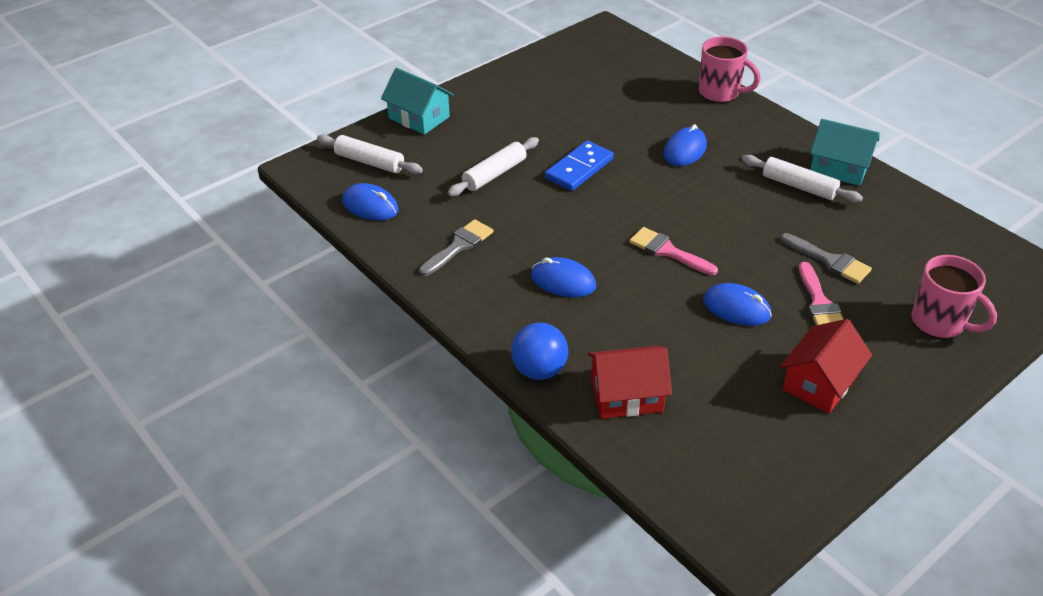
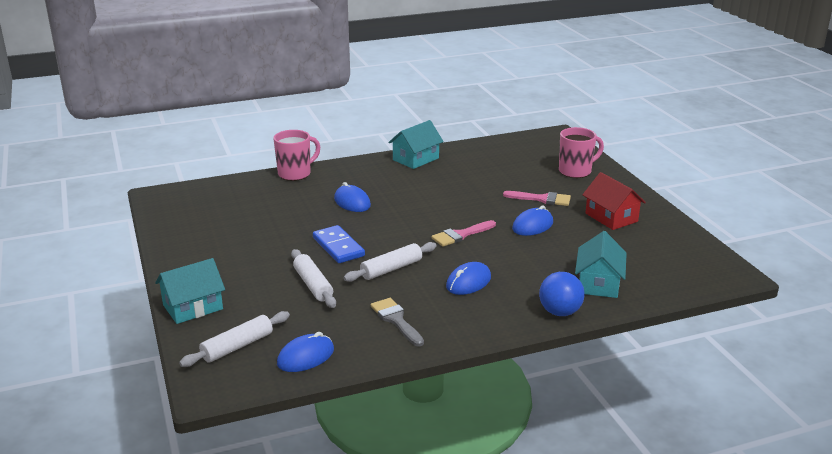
camera: 70 degrees left, 15 degrees down
red house [588,346,672,419] -> turquoise house [575,231,627,298]
white rolling pin [742,155,863,203] -> white rolling pin moved to [344,242,437,282]
grey brush [780,233,872,284] -> none

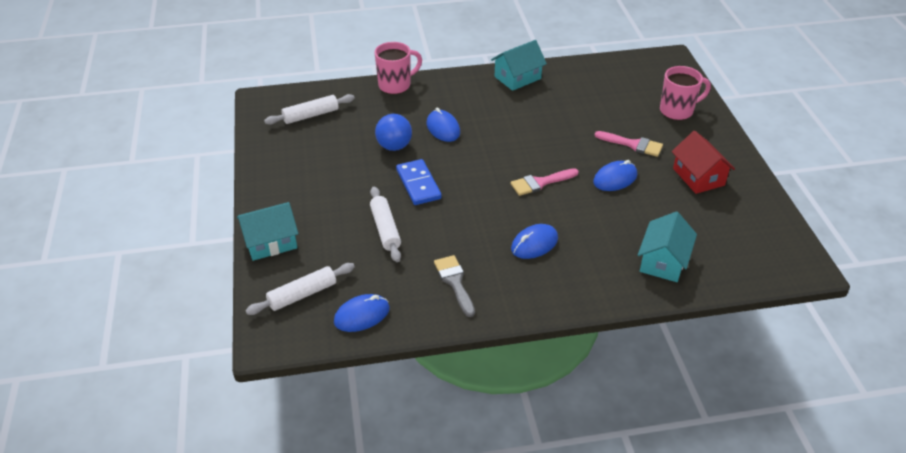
camera: 10 degrees right, 15 degrees up
white rolling pin [344,242,437,282] -> white rolling pin moved to [264,94,355,125]
blue ball [539,272,585,316] -> blue ball moved to [375,114,412,151]

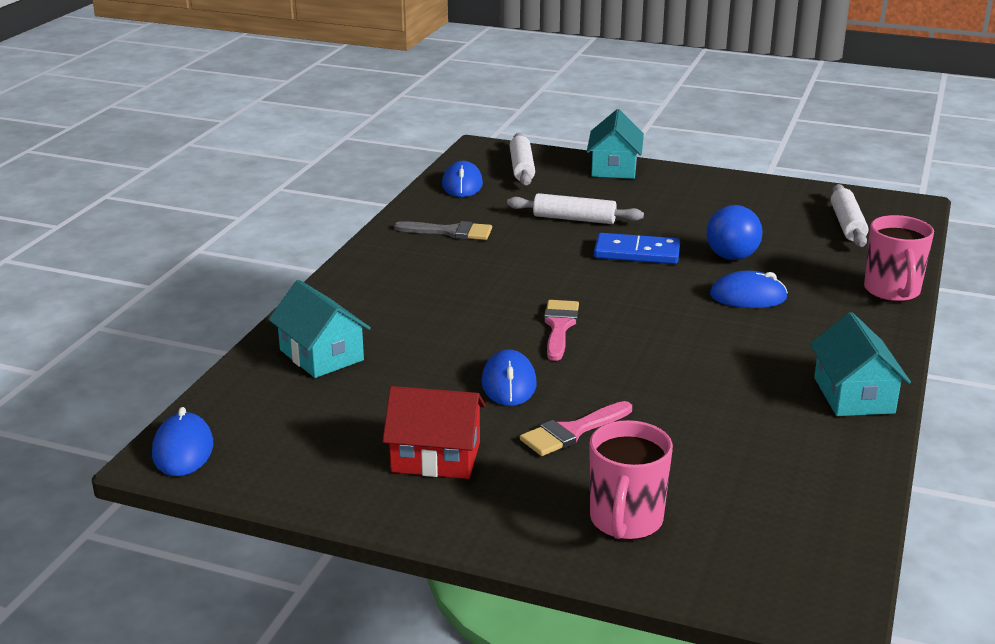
camera: 120 degrees right, 15 degrees down
blue mouse [511,224,558,259] -> blue mouse moved to [152,407,213,476]

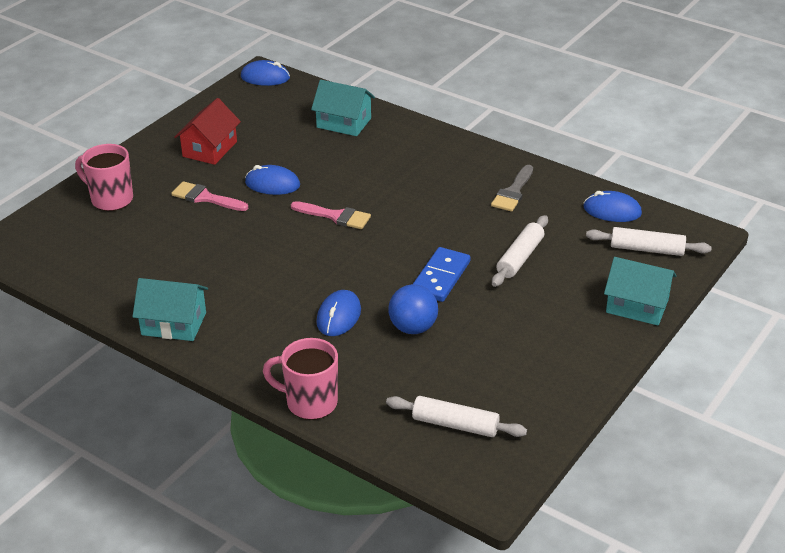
camera: 105 degrees right, 10 degrees up
turquoise house [269,280,371,378] -> turquoise house turned 45 degrees clockwise [311,80,375,136]
pink brush [520,401,632,456] -> pink brush turned 45 degrees counterclockwise [171,181,248,211]

